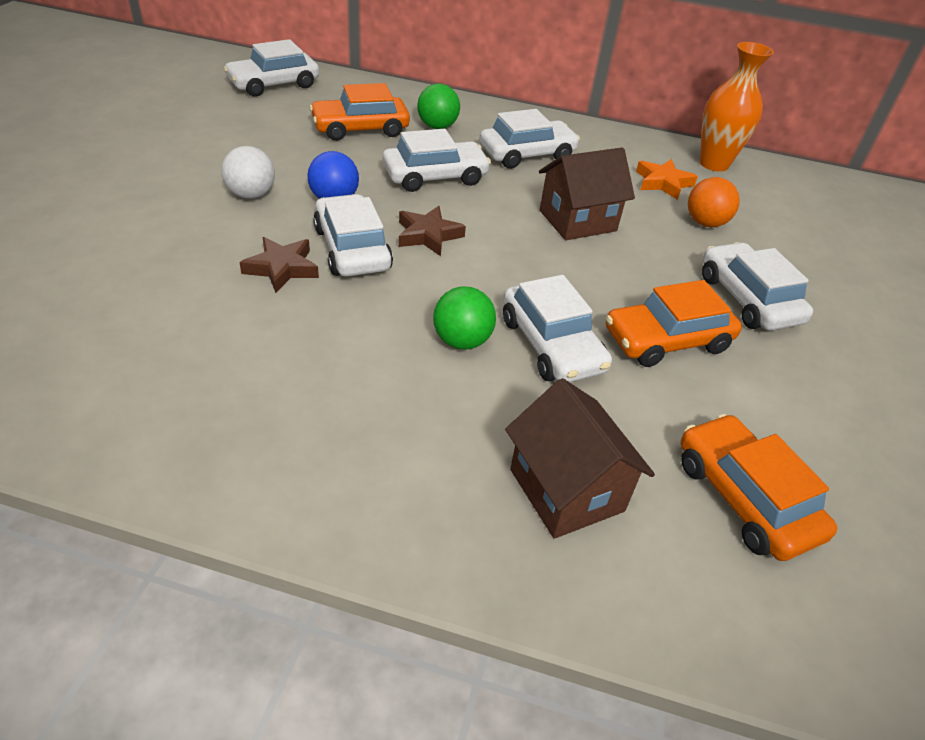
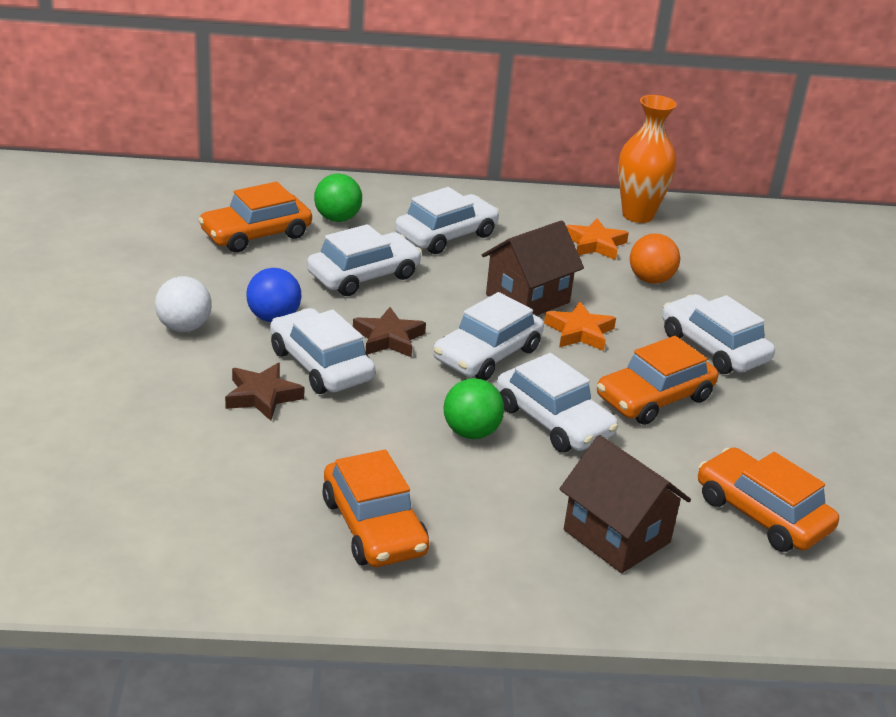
camera: 15 degrees left, 10 degrees down
white car [223,39,319,97] -> white car moved to [433,292,544,381]
none -> orange car [322,450,429,567]
none -> orange star [544,301,616,351]

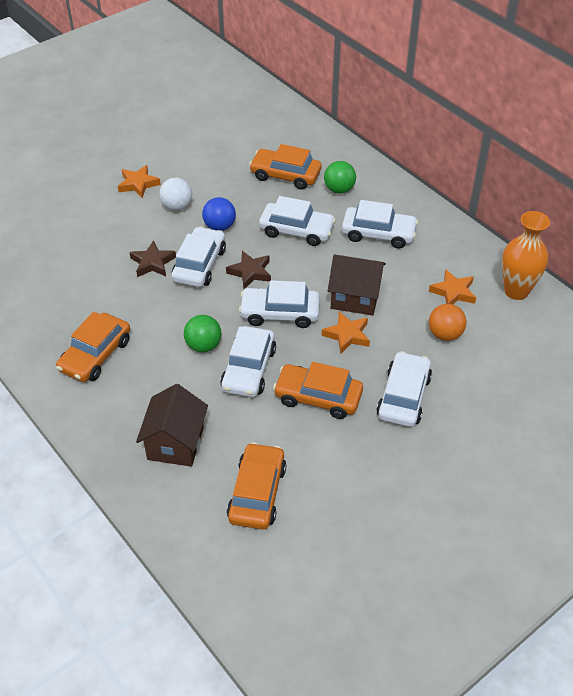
camera: 55 degrees right, 15 degrees up
none -> orange star [118,165,161,198]

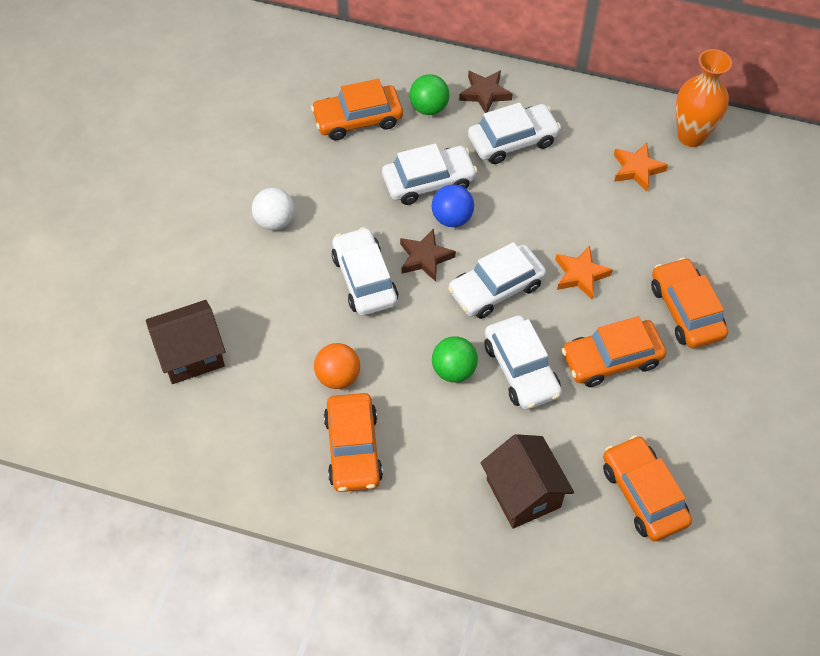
camera: 35 degrees left, 10 degrees up
orange star [118,165,161,198] -> none
brown star [129,240,176,277] -> brown star moved to [459,70,512,113]
blue ball [202,197,236,231] -> blue ball moved to [432,184,474,227]
brown house [328,254,386,316] -> brown house moved to [146,300,226,384]
white car [377,351,432,427] -> orange car [651,257,728,348]
orange ball [429,304,466,341] -> orange ball moved to [314,343,360,389]

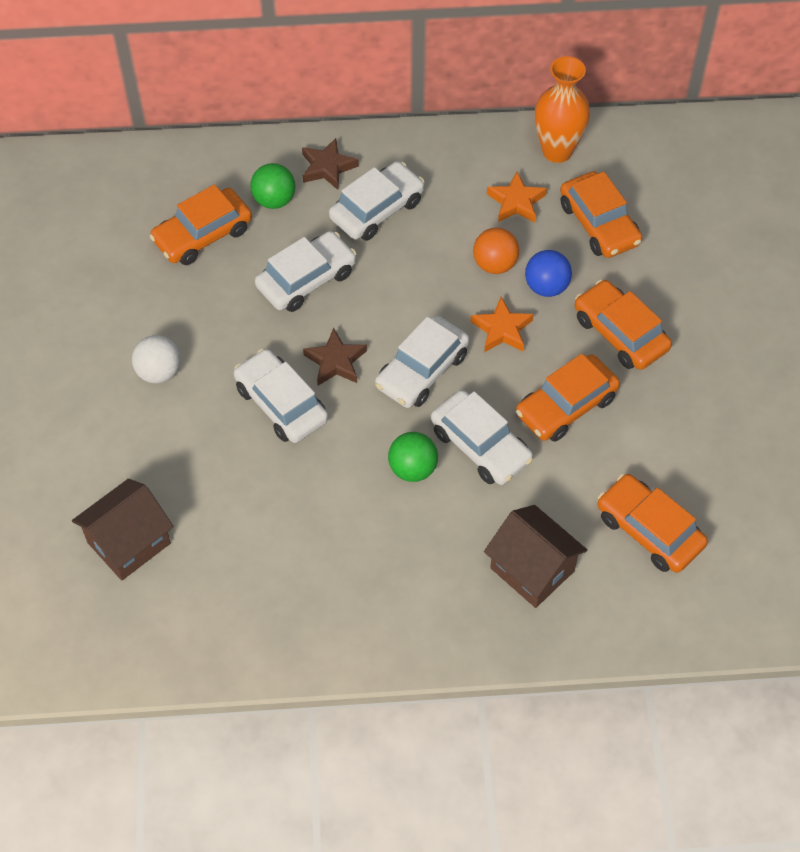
camera: 20 degrees left, 0 degrees up
orange ball [314,343,360,389] -> orange ball moved to [473,228,519,274]
orange car [324,393,383,492] -> orange car moved to [560,171,642,258]
blue ball [432,184,474,227] -> blue ball moved to [525,250,572,297]

